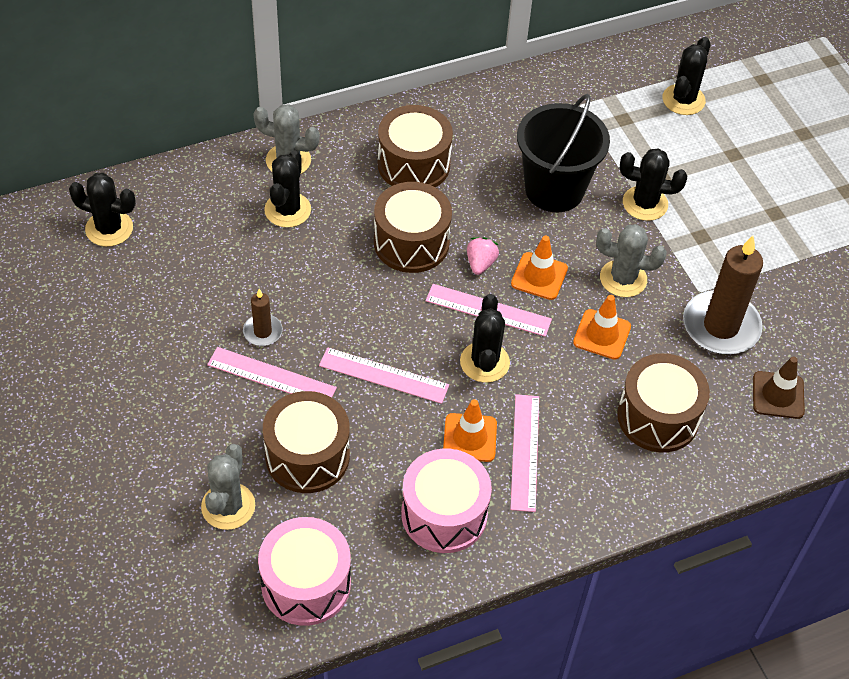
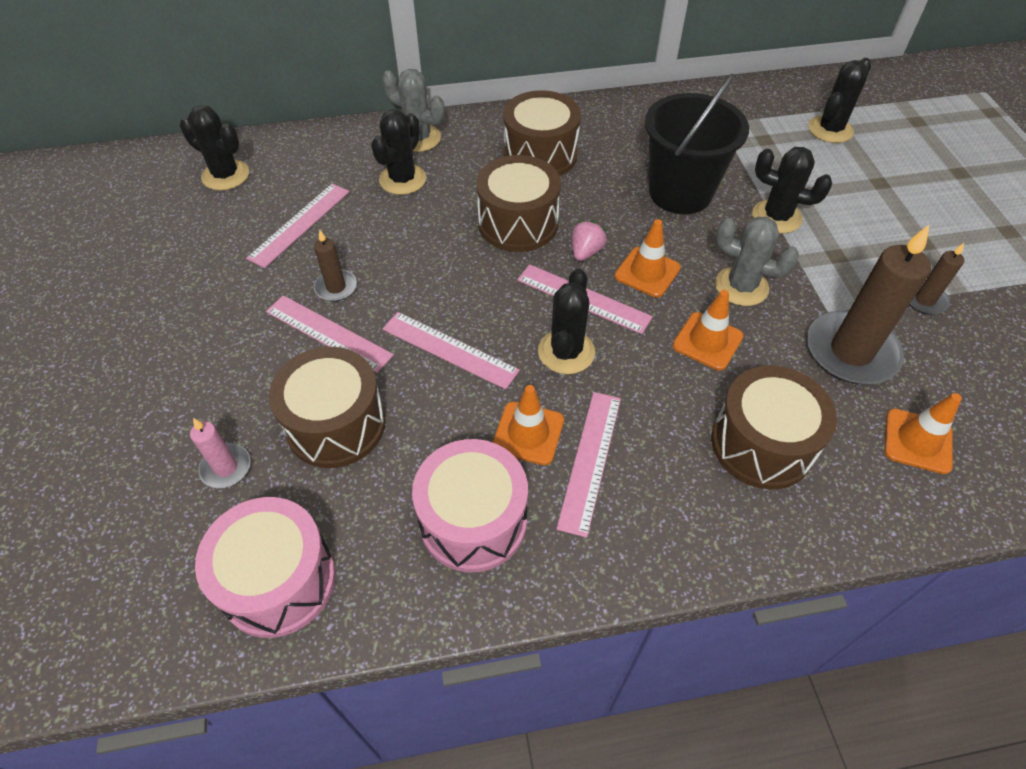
camera: 15 degrees right, 0 degrees up
grey cactus [201,444,255,530] -> pink candle [190,418,251,488]
brown traffic cone [753,357,805,419] -> orange traffic cone [884,393,962,474]
none -> pink ruler [246,183,349,268]
none -> brown candle [909,243,964,315]

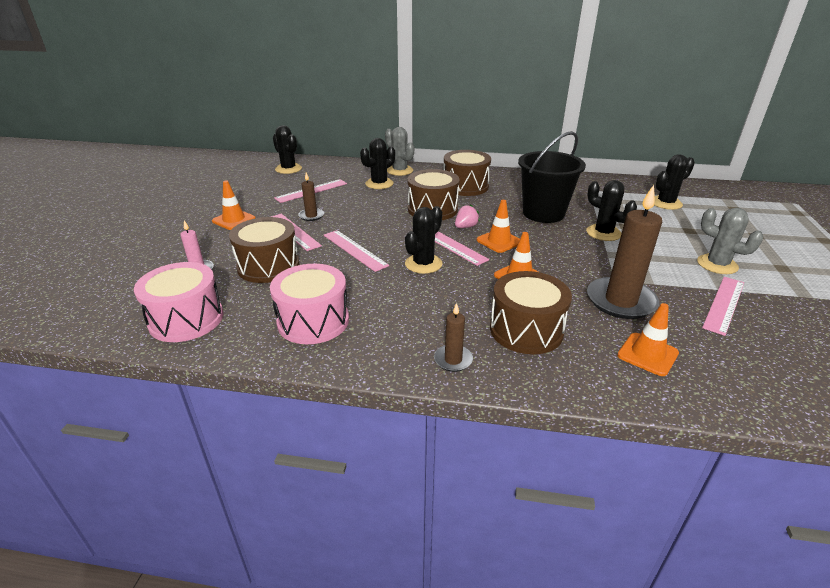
camera: 20 degrees right, 20 degrees down
orange traffic cone [492,385,564,465] -> orange traffic cone moved to [212,181,256,230]
pink ruler [556,392,621,538] -> pink ruler moved to [702,277,744,336]
grey cactus [715,217,799,306] -> grey cactus moved to [697,207,763,274]
brown candle [909,243,964,315] -> brown candle moved to [434,303,473,372]

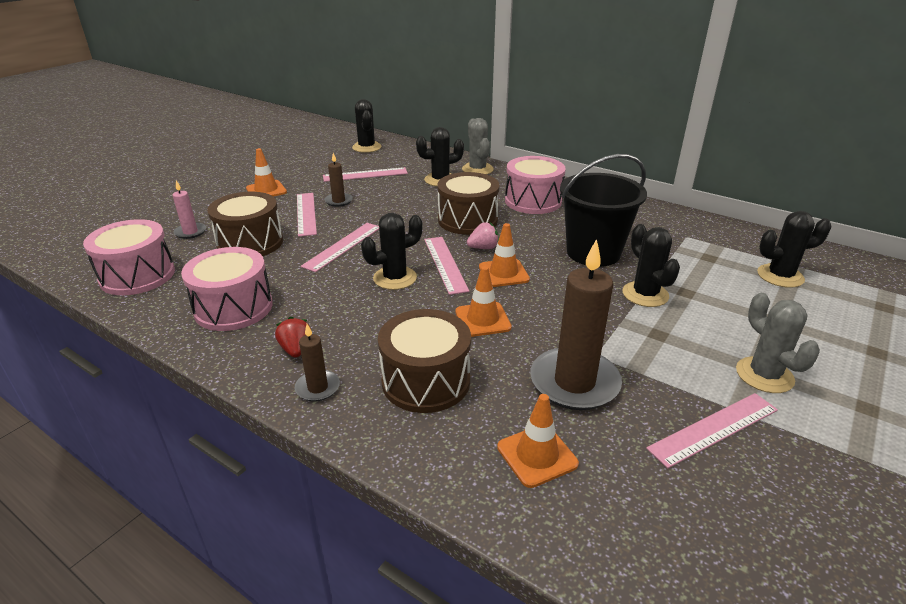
camera: 25 degrees right, 0 degrees up
pink ruler [324,230,389,272] -> pink ruler turned 45 degrees clockwise [301,223,379,272]
brown drum [444,150,491,196] -> pink drum [505,156,566,214]
none -> red strawberry [275,317,311,358]

